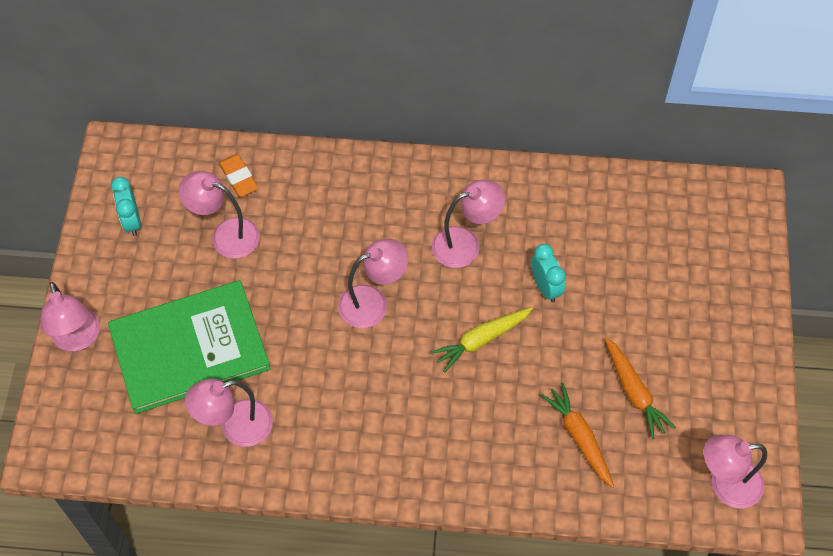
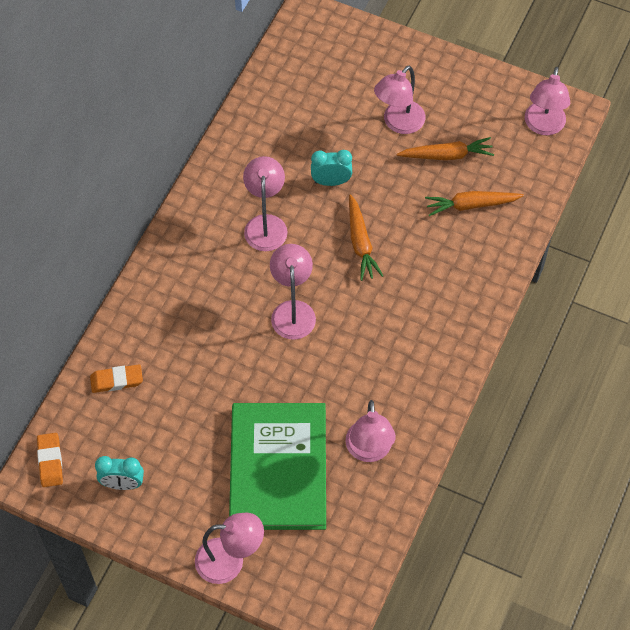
camera: 70 degrees left, 0 degrees up
pink lamp [179,171,260,259] -> pink lamp moved to [374,66,425,134]
yellow carrot [430,307,533,373] -> orange carrot [349,194,383,281]
none -> orange eraser [37,433,63,487]

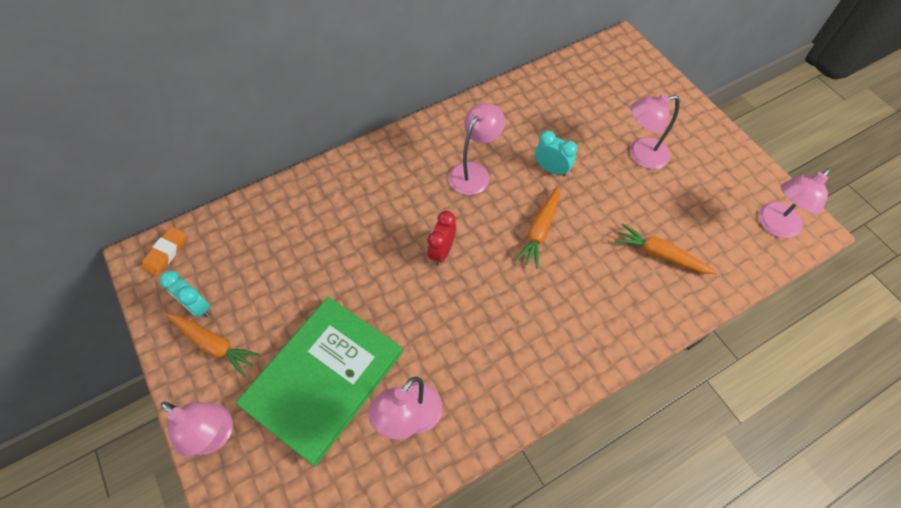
camera: 35 degrees right, 0 degrees up
orange eraser [90,364,143,393] -> none
pink lamp [270,244,316,340] -> red clock [427,211,456,265]
orange carrot [397,137,494,161] -> orange carrot moved to [166,314,260,377]

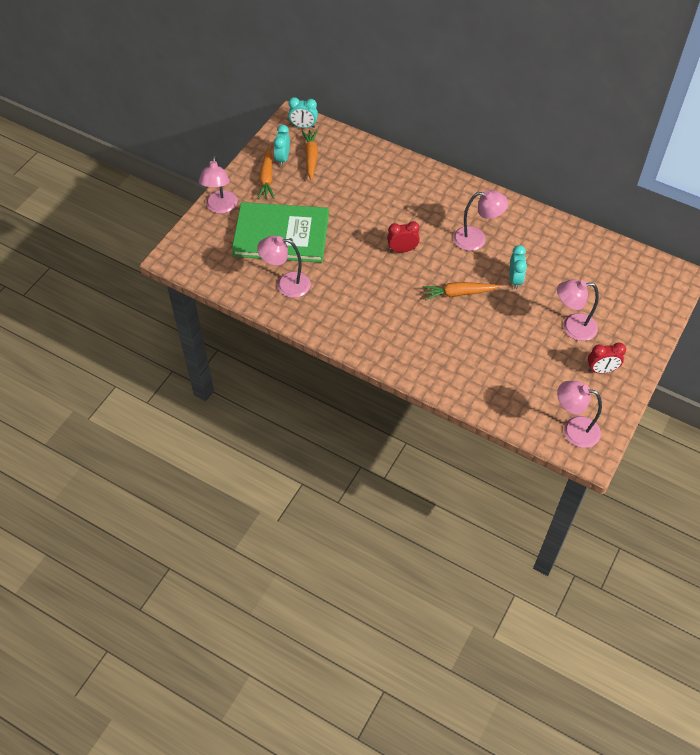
camera: 60 degrees right, 5 degrees down
orange eraser [142,227,186,276] -> turquoise clock [288,97,318,128]
orange carrot [615,224,718,274] -> orange carrot moved to [302,130,318,181]
pink lamp [630,94,680,169] -> pink lamp turned 45 degrees counterclockwise [557,279,599,341]
none -> red clock [588,343,626,373]

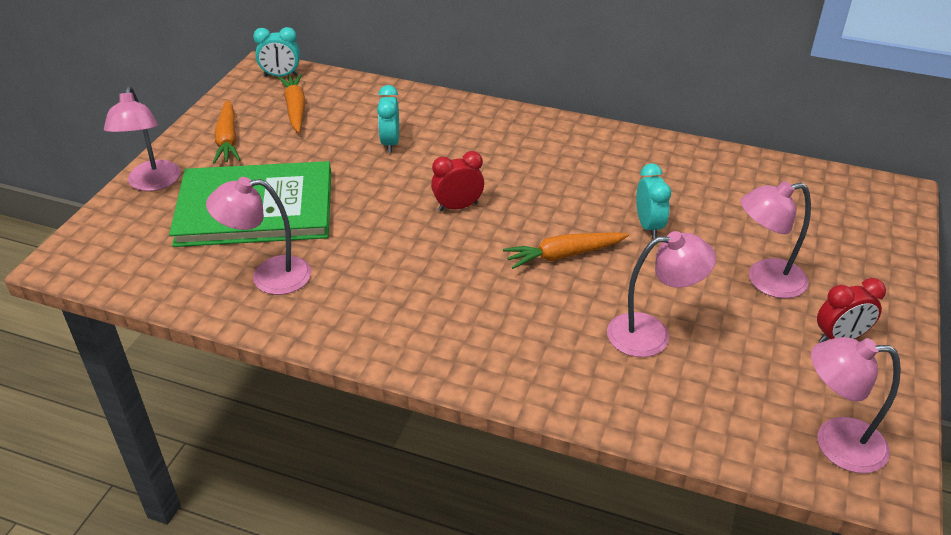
camera: 10 degrees left, 15 degrees down
turquoise clock [274,125,290,167] -> turquoise clock moved to [377,85,399,153]
pink lamp [453,190,508,251] -> pink lamp moved to [607,231,716,357]

